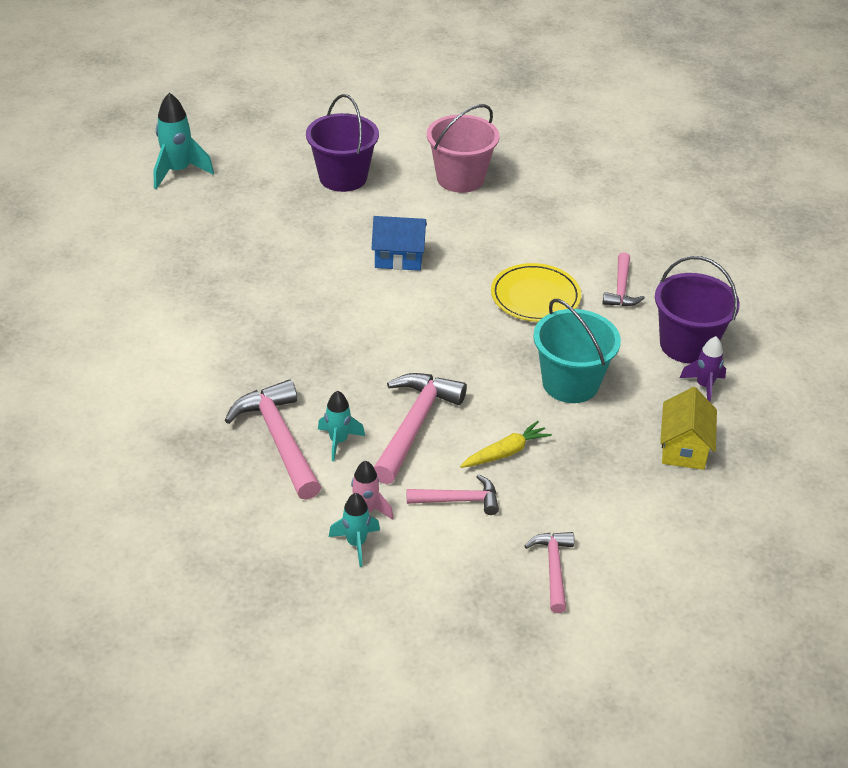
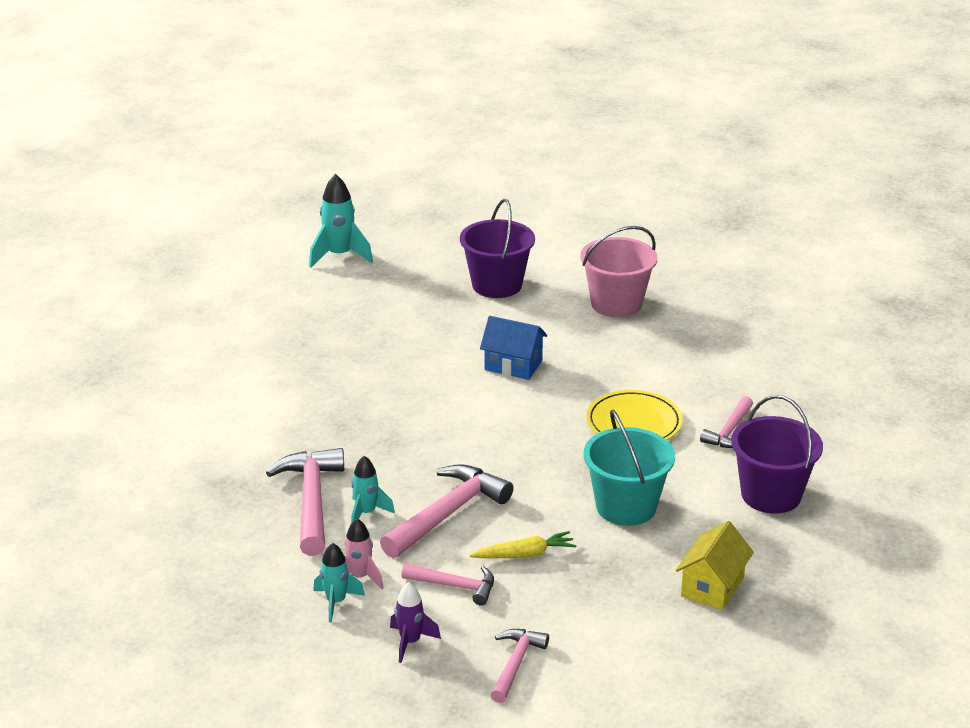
camera: 20 degrees right, 10 degrees down
purple rocket [680,336,726,402] -> purple rocket moved to [390,582,441,663]

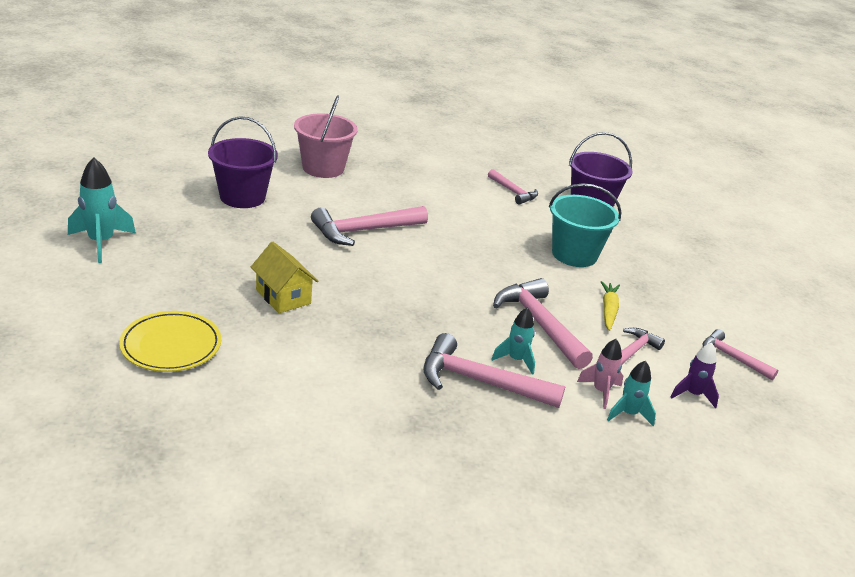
camera: 70 degrees left, 0 degrees up
blue house [480,316,547,380] -> pink hammer [311,206,428,246]
yellow plate [586,390,683,440] -> yellow plate moved to [119,311,221,372]
yellow house [676,521,754,610] -> yellow house moved to [251,242,318,313]

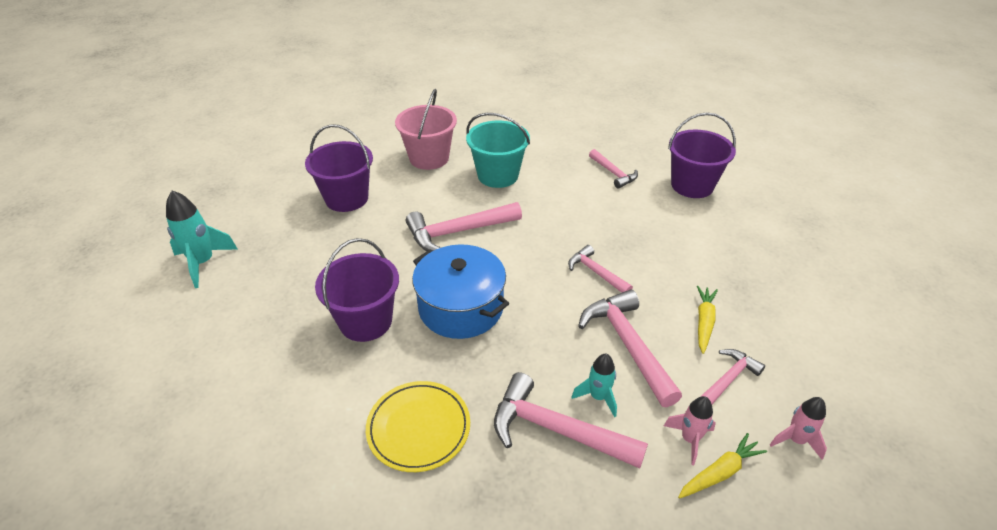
camera: 10 degrees right, 10 degrees up
yellow plate [119,311,221,372] -> yellow plate moved to [366,381,470,472]
yellow house [251,242,318,313] -> purple bucket [315,238,399,342]
turquoise bucket [549,183,622,267] -> turquoise bucket moved to [466,113,530,188]
turquoise rocket [607,361,656,426] -> yellow carrot [678,433,767,499]
purple rocket [671,343,719,408] -> pink rocket [770,397,827,460]
pink hammer [703,329,778,380] -> pink hammer moved to [568,245,633,293]
none -> blue pot [412,244,509,339]

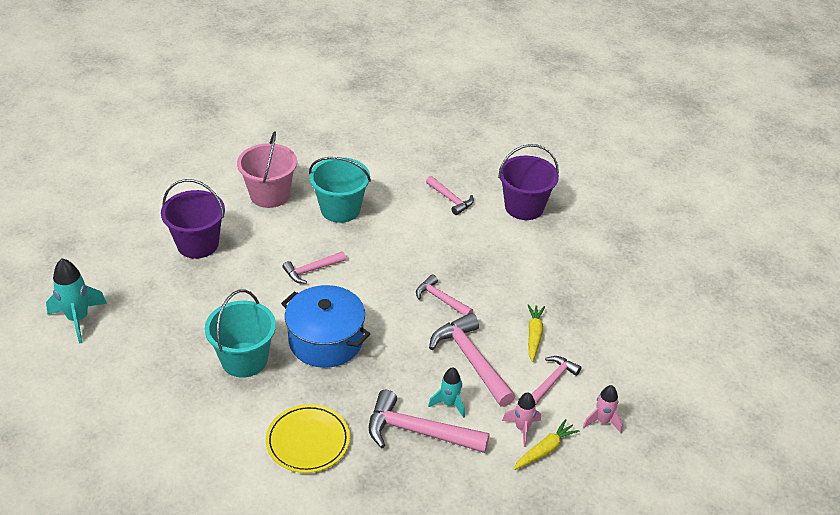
camera: 10 degrees left, 0 degrees up
purple bucket [315,238,399,342] -> turquoise bucket [205,290,276,378]
pink hammer [406,202,522,251] -> pink hammer [283,251,346,284], size x0.59

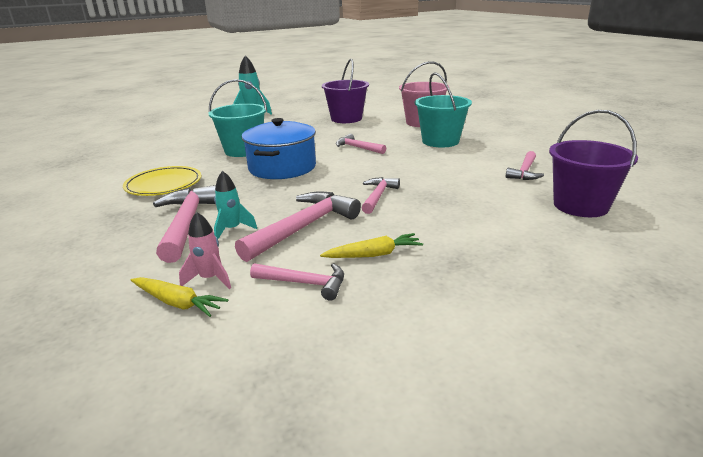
camera: 70 degrees right, 15 degrees down
pink rocket [583,385,623,434] -> none

